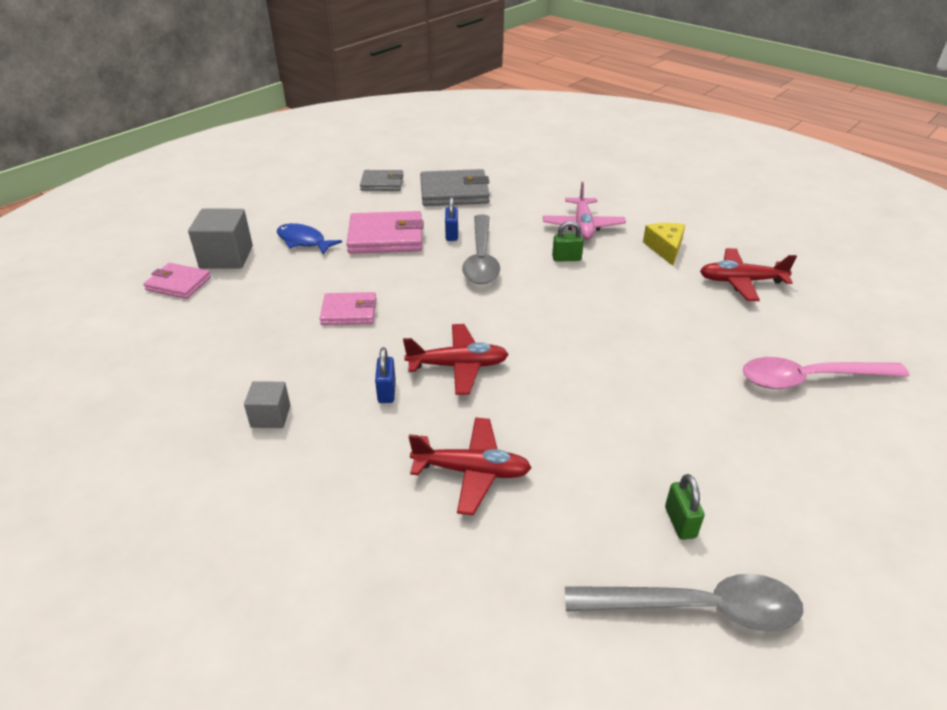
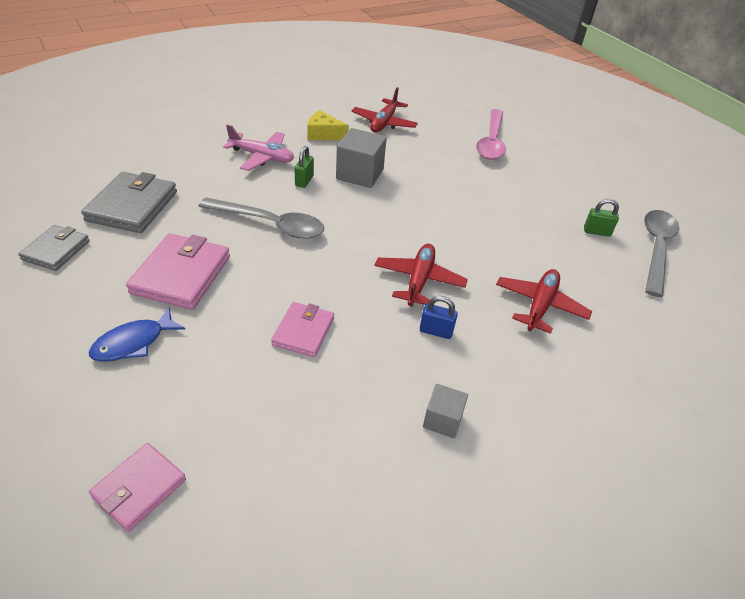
camera: 75 degrees left, 5 degrees up
grey cube [188,209,253,269] -> grey cube moved to [336,128,387,188]
blue padlock [445,197,458,241] -> none

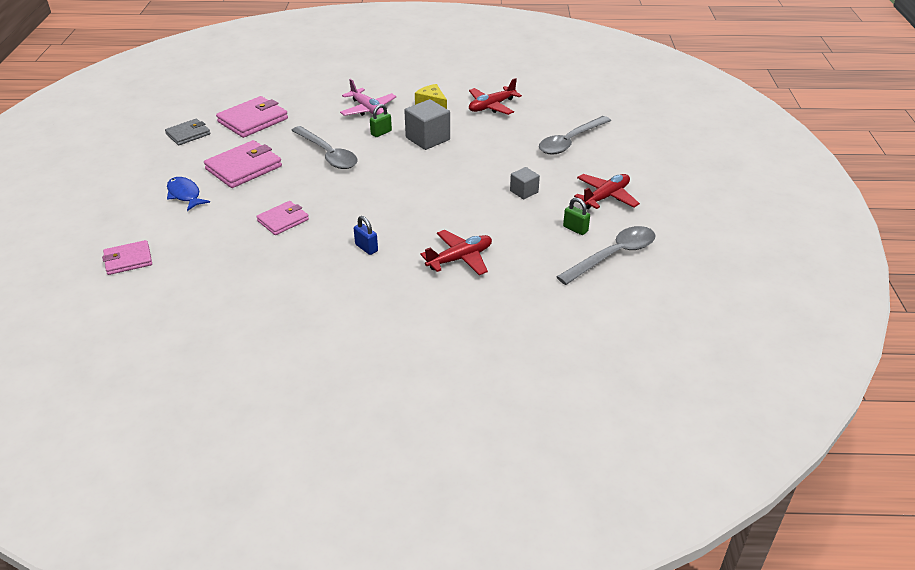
camera: 35 degrees right, 5 degrees down
grey wallet [81,172,177,233] -> pink wallet [216,96,288,138]
blue fish [89,307,185,362] -> blue fish turned 60 degrees clockwise [167,177,210,211]
red plane [374,244,468,307] -> red plane moved to [574,174,640,209]
grey cube [423,384,468,438] -> grey cube moved to [510,167,540,200]
pink spoon [476,109,506,160] -> grey spoon [539,116,611,155]

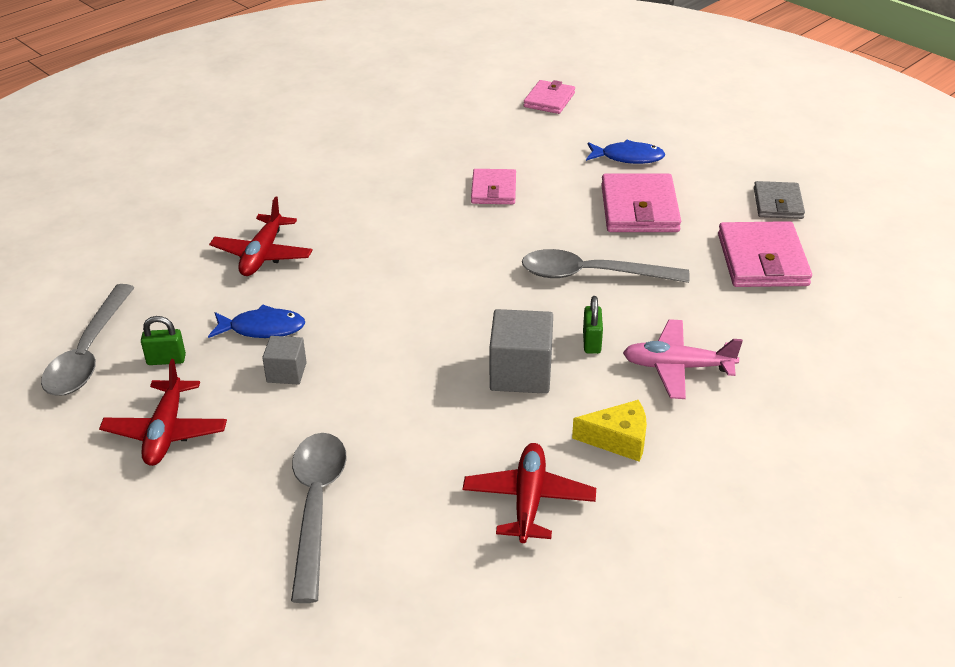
camera: 135 degrees right, 0 degrees up
blue padlock [354,216,378,255] -> none
none -> blue fish [208,305,305,338]

